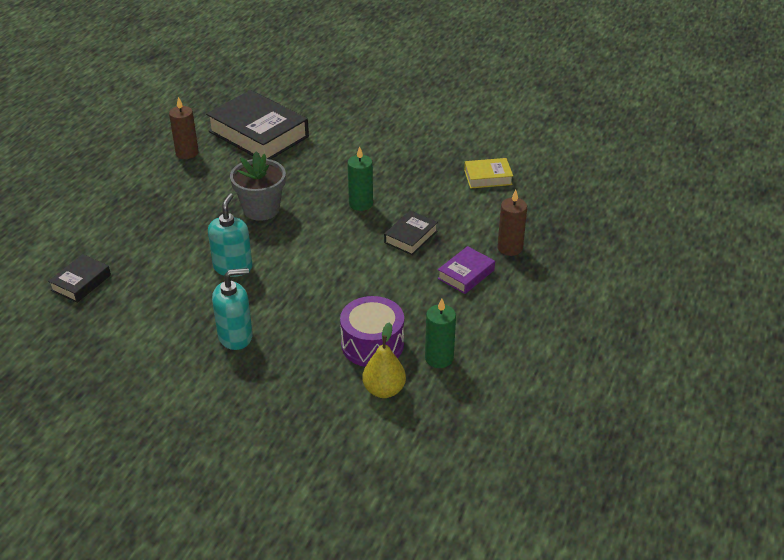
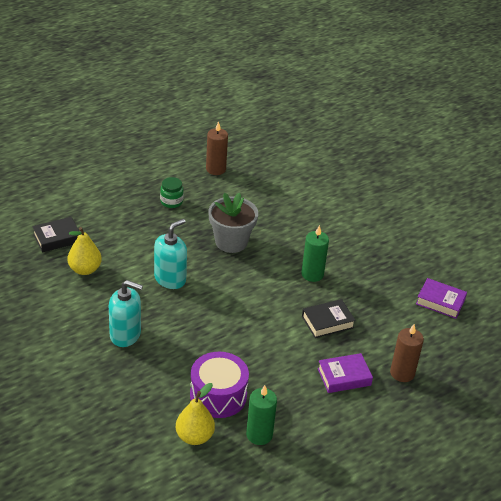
camera: 30 degrees right, 0 degrees up
black book [206,90,309,160] -> none
yellow book [464,158,513,189] -> purple book [416,278,467,319]
none -> yellow pear [68,227,102,275]
none -> green jar [160,177,184,208]

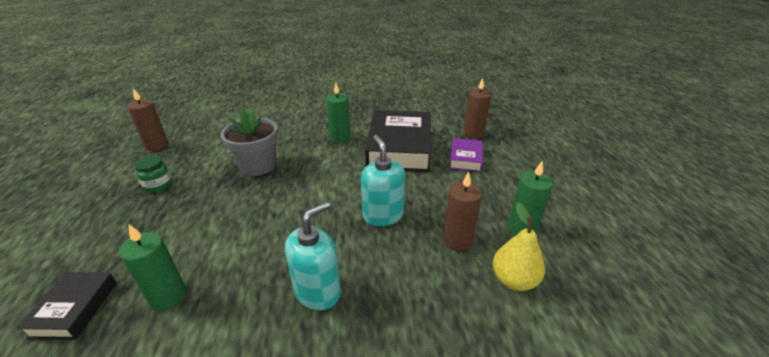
camera: 60 degrees left, 5 degrees down
yellow pear [68,227,102,275] -> green candle [119,224,186,310]
turquoise soap dispenser [154,219,187,289] -> turquoise soap dispenser moved to [361,135,405,226]
purple drum [190,351,249,418] -> brown candle [443,172,482,251]
black book [302,299,356,338] -> black book [365,110,432,172], size x2.03
purple book [416,278,467,319] -> none

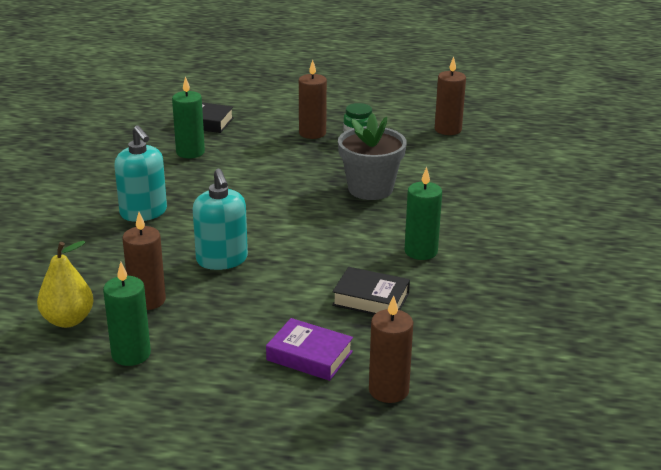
camera: 105 degrees right, 5 degrees down
turquoise soap dispenser [361,135,405,226] -> turquoise soap dispenser turned 75 degrees clockwise [193,169,248,270]
black book [365,110,432,172] -> black book [332,267,410,315], size x0.49
none -> brown candle [299,60,327,139]

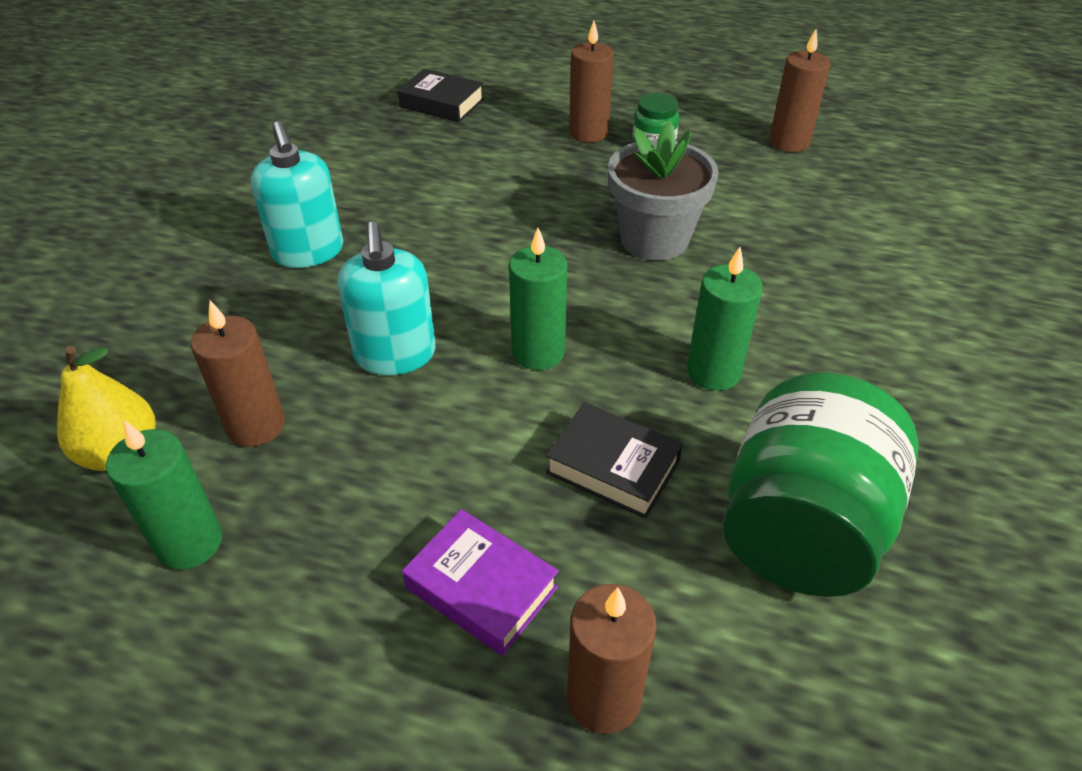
camera: 10 degrees right, 15 degrees up
green candle [172,76,205,158] -> green candle moved to [509,228,567,370]
none -> green jar [723,373,919,597]

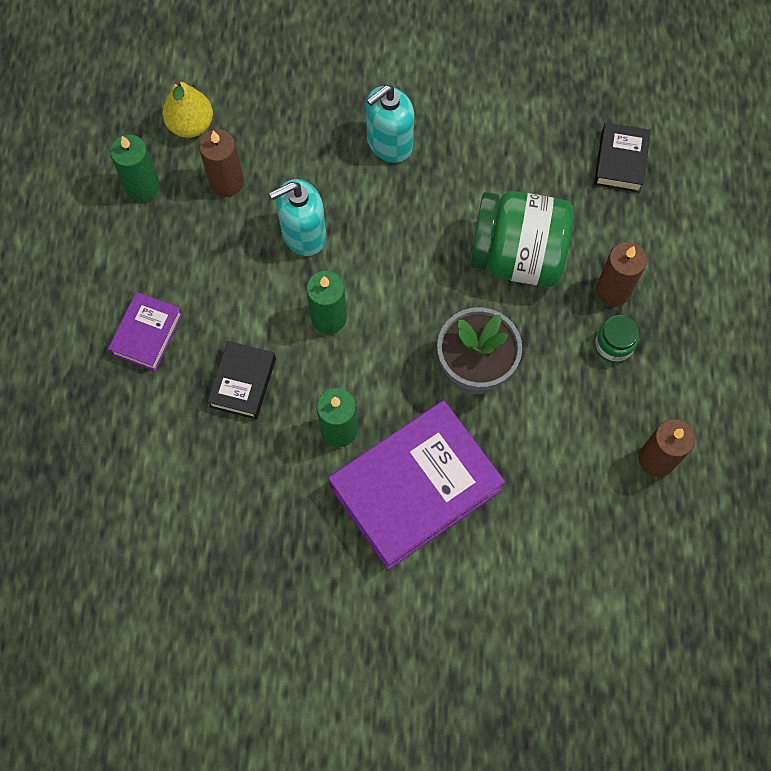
camera: 75 degrees right, 25 degrees up
brown candle [567,584,657,734] -> none
green jar [723,373,919,597] -> green jar moved to [470,191,574,287]
none -> purple book [328,400,505,570]

